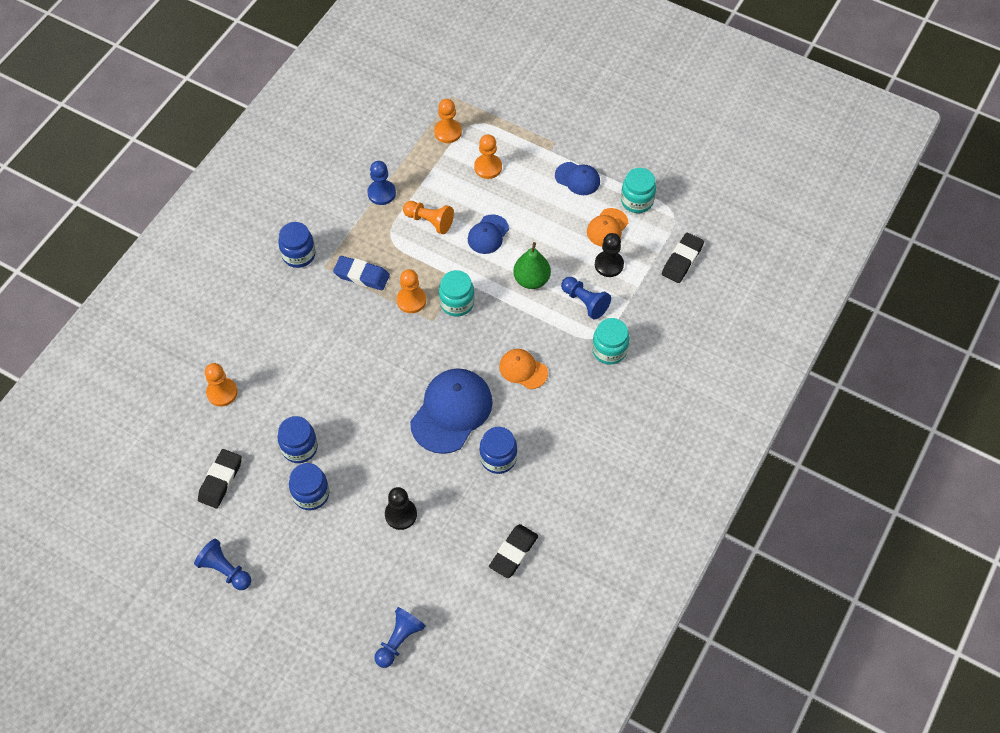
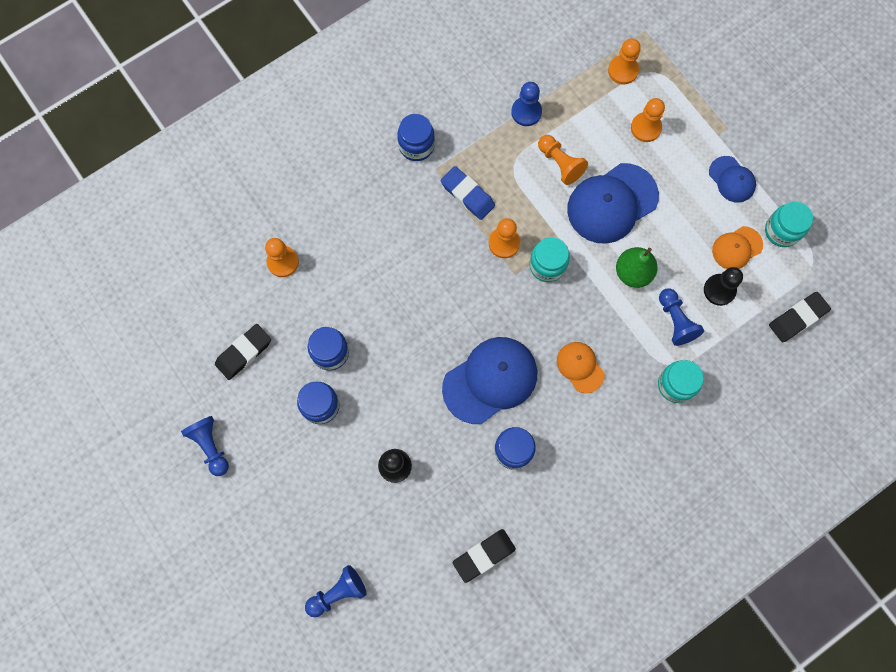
camera: 25 degrees right, 15 degrees up
blue cap [468,214,509,254] -> blue cap [567,163,659,244], size x1.84

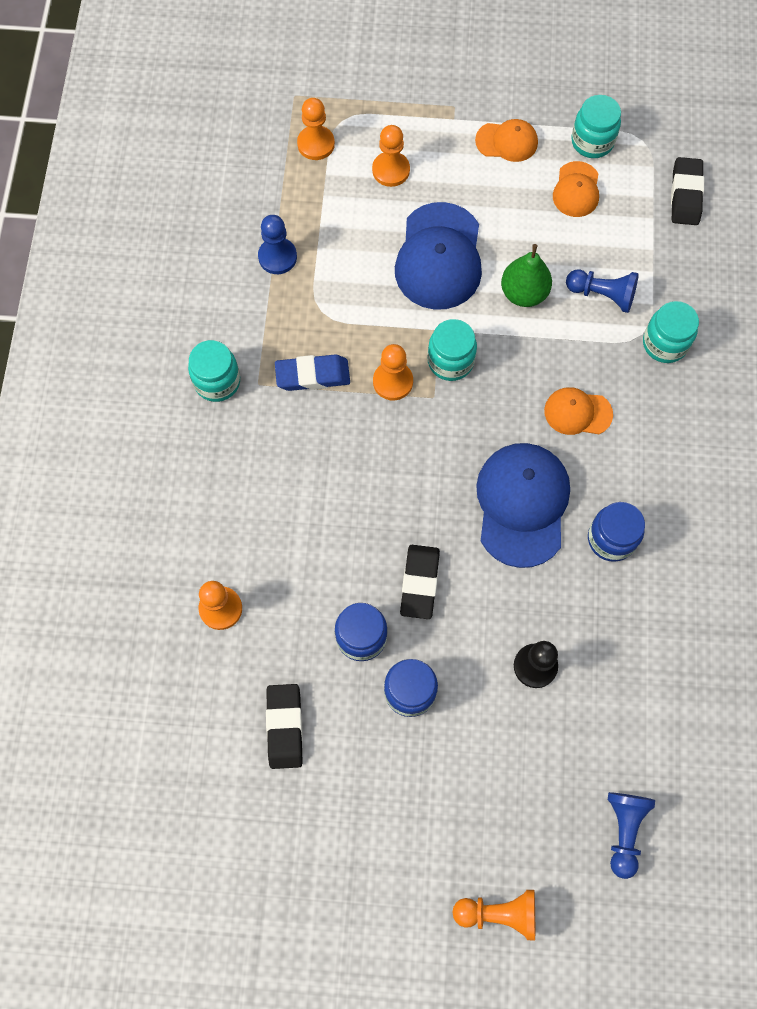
camera: 50 degrees left, 5 degrees down
blue pawn [181,416,229,476] -> none
blue jar [397,114,435,161] -> turquoise jar [188,340,240,402]
black eraser [453,529,516,583] -> black eraser moved to [400,545,440,619]
orange pawn [538,135,588,185] -> orange pawn moved to [453,890,535,941]
black pawn [704,267,743,306] -> none
blue cap [709,156,756,203] -> orange cap [475,119,538,162]

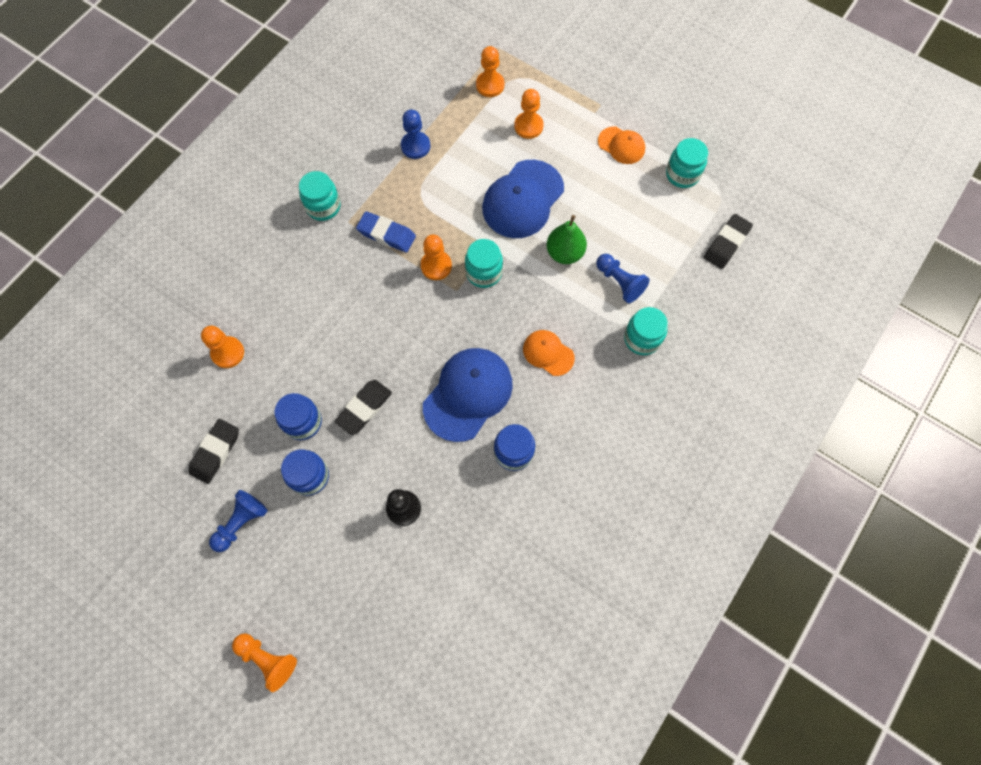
camera: 30 degrees right, 0 degrees up
orange cap [553,161,599,217] -> none
blue pawn [608,792,655,879] -> blue pawn moved to [209,490,268,552]

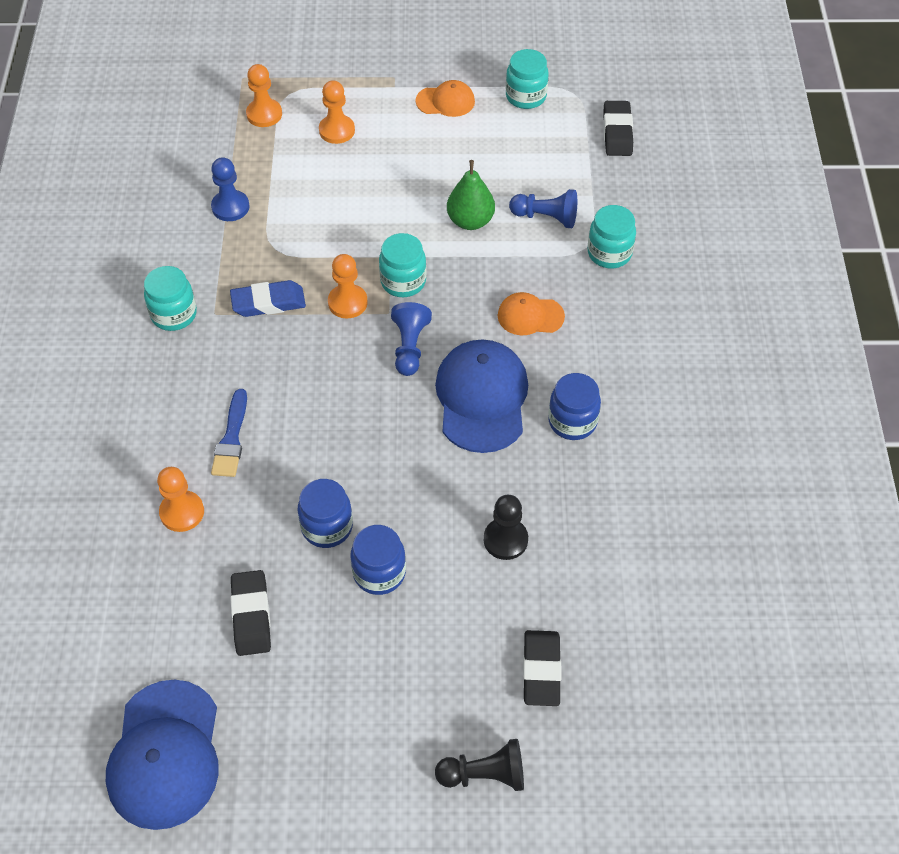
camera: 35 degrees left, 15 degrees down
blue pawn [209,490,268,552] -> blue pawn moved to [391,302,432,376]
orange pawn [232,633,297,692] -> black pawn [435,739,524,791]
black eraser [335,380,392,435] -> black eraser moved to [523,630,561,706]
blue cap [482,160,564,238] -> blue cap moved to [106,680,219,830]
none -> blue brush [211,389,247,477]

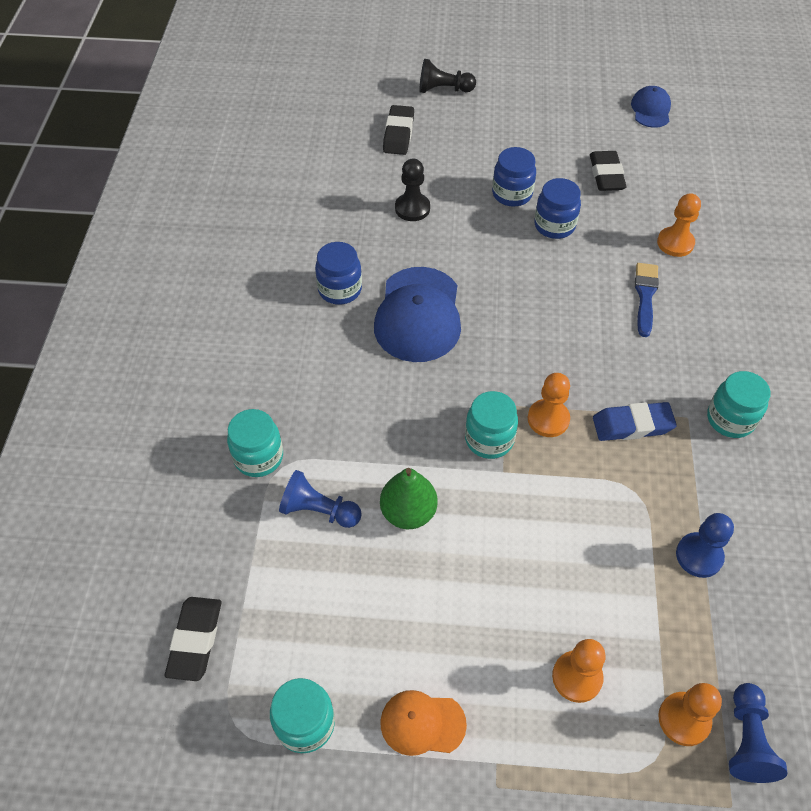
camera: 175 degrees left, 0 degrees up
blue cap [106,680,219,830] -> blue cap [631,86,671,128], size x0.54
blue pawn [391,302,432,376] -> blue pawn moved to [729,683,787,783]
orange cap [498,292,565,335] -> none

